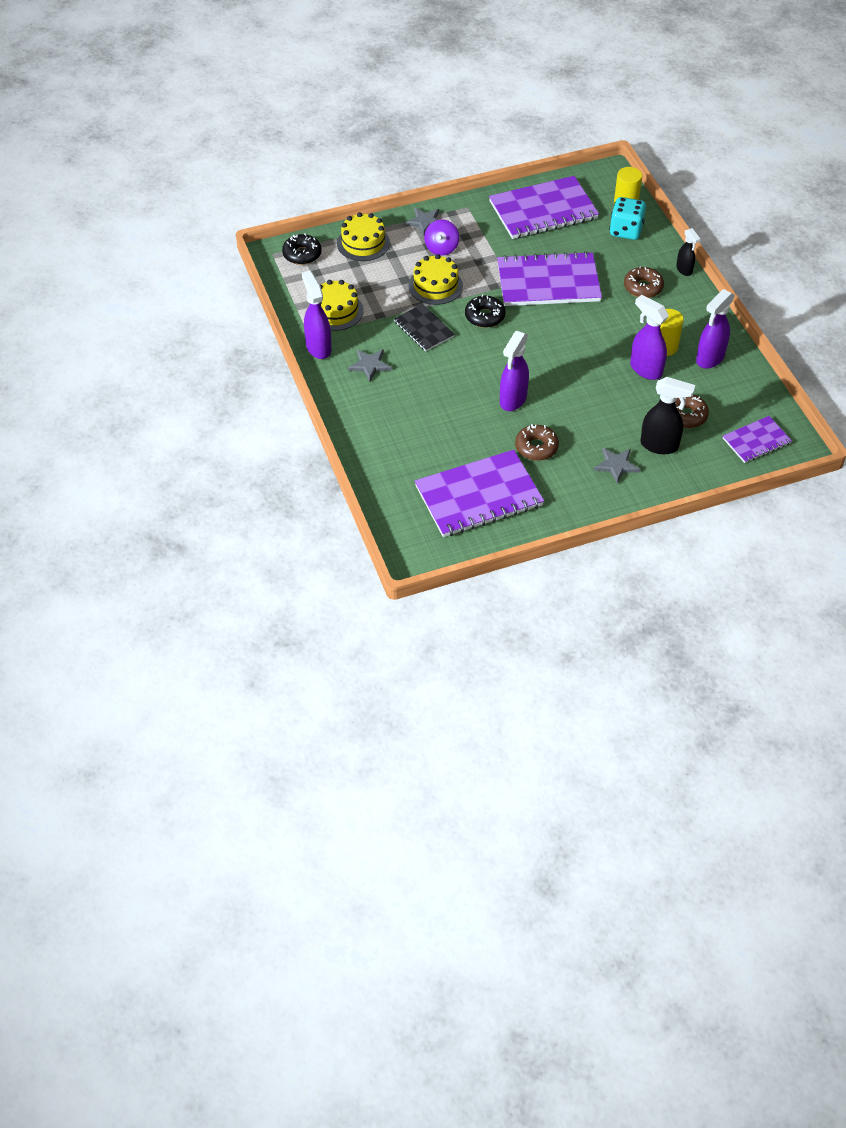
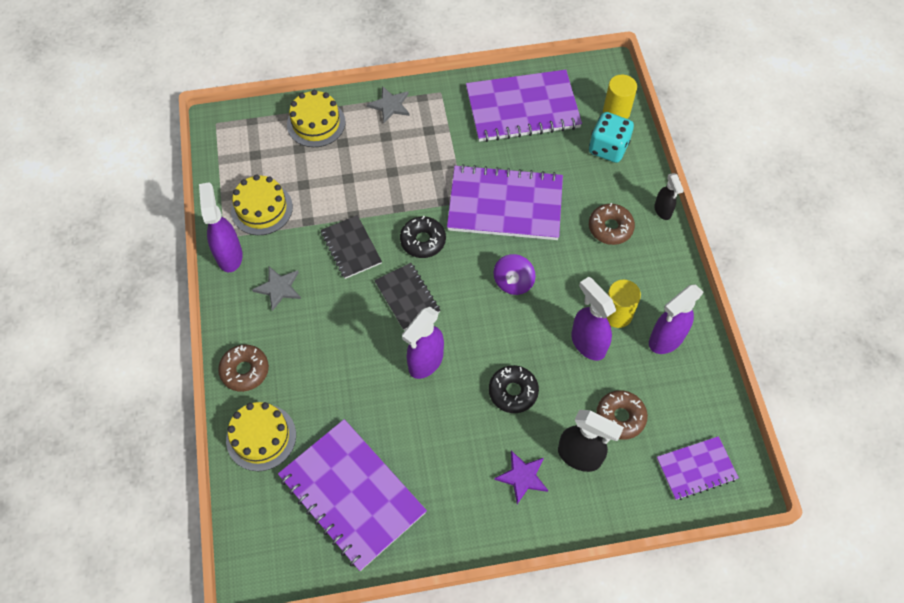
camera: 10 degrees right, 10 degrees up
black donut [282,233,322,265] -> black donut moved to [489,365,539,413]
yellow cake [409,254,463,305] -> yellow cake moved to [226,402,296,471]
purple notebook [415,450,544,537] -> purple notebook turned 60 degrees clockwise [278,419,427,571]
purple spinning top [424,219,459,256] -> purple spinning top moved to [494,254,535,295]
brown donut [515,424,559,461] -> brown donut moved to [218,345,269,392]
grey star [594,448,640,484] -> purple star [494,451,548,504]
none -> black notebook [374,263,441,330]

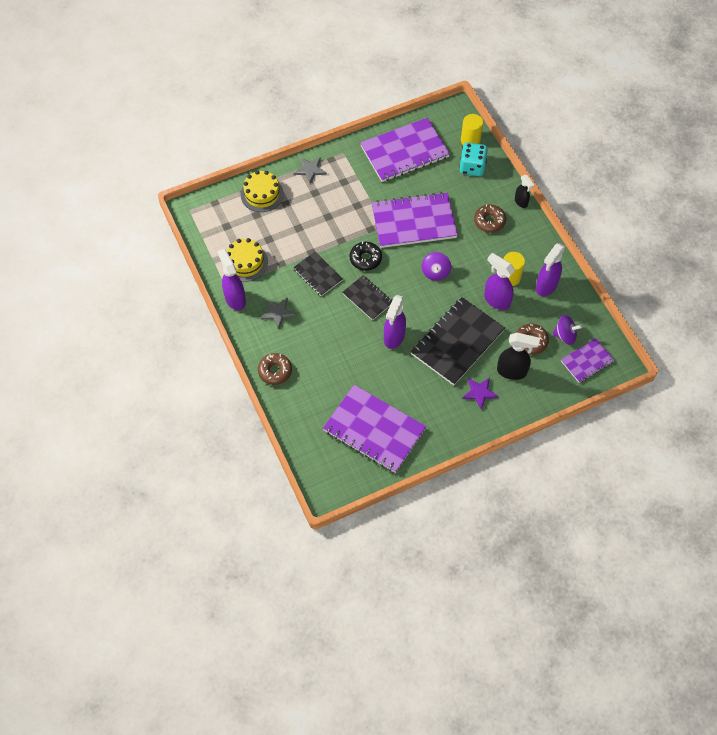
camera: 15 degrees left, 0 degrees up
yellow cake [226,402,296,471] -> none
black donut [489,365,539,413] -> black notebook [411,297,505,385]
none -> purple spinning top [553,315,582,345]

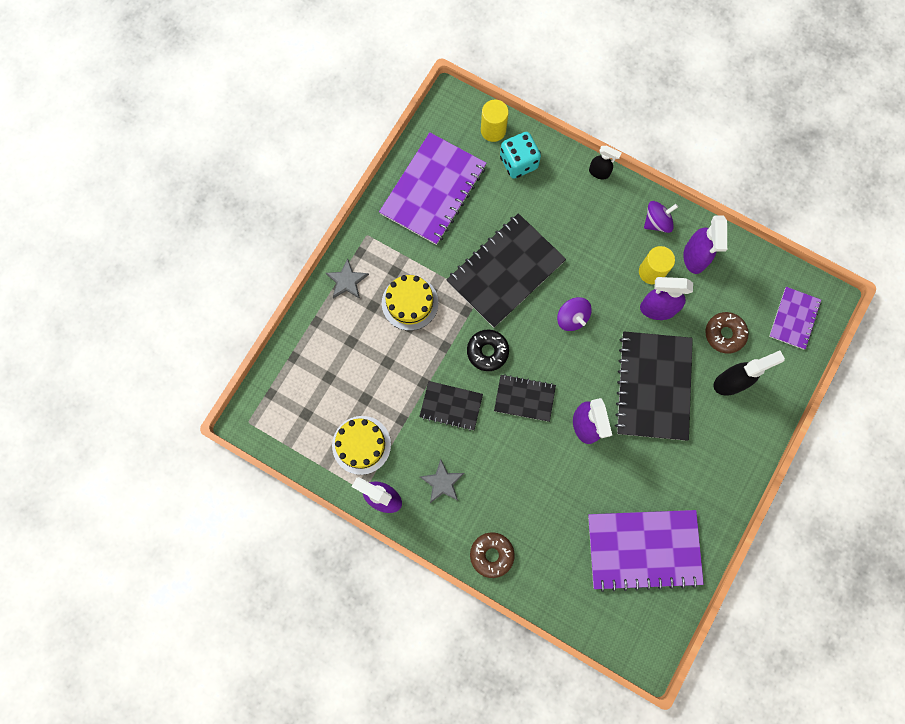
camera: 35 degrees left, 15 degrees up
yellow cake [241,170,284,212] -> yellow cake moved to [382,275,438,331]
purple notebook [371,192,458,248] -> black notebook [447,213,566,328]
purple star [462,378,499,410] -> none
brown donut [474,204,506,233] -> none
purple spinning top [553,315,582,345] -> purple spinning top moved to [644,201,678,233]

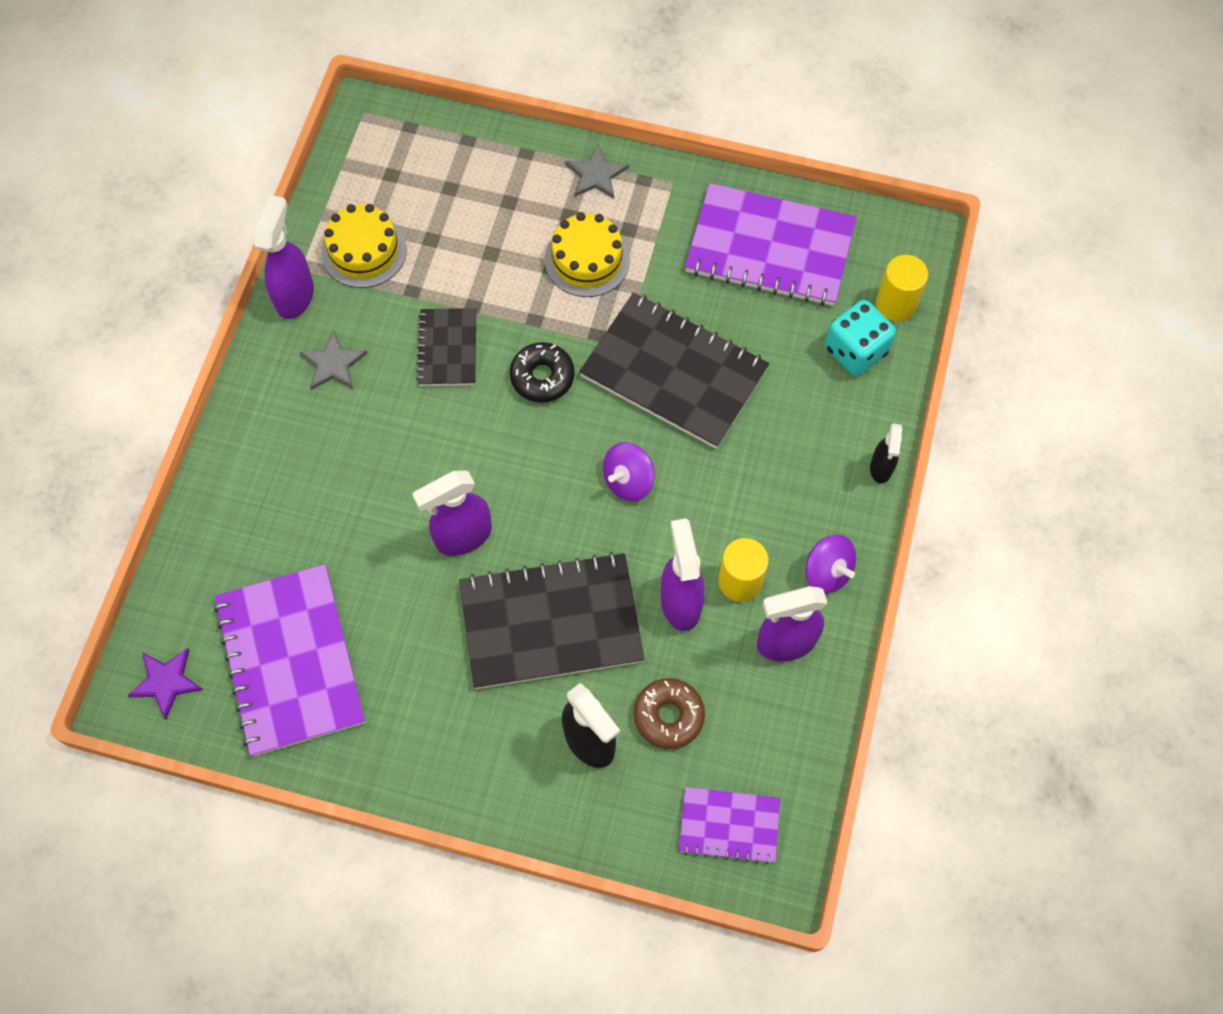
camera: 75 degrees right, 10 degrees down
brown donut [470,532,515,578] -> none
black notebook [494,374,556,422] -> none
none -> purple star [127,648,203,719]

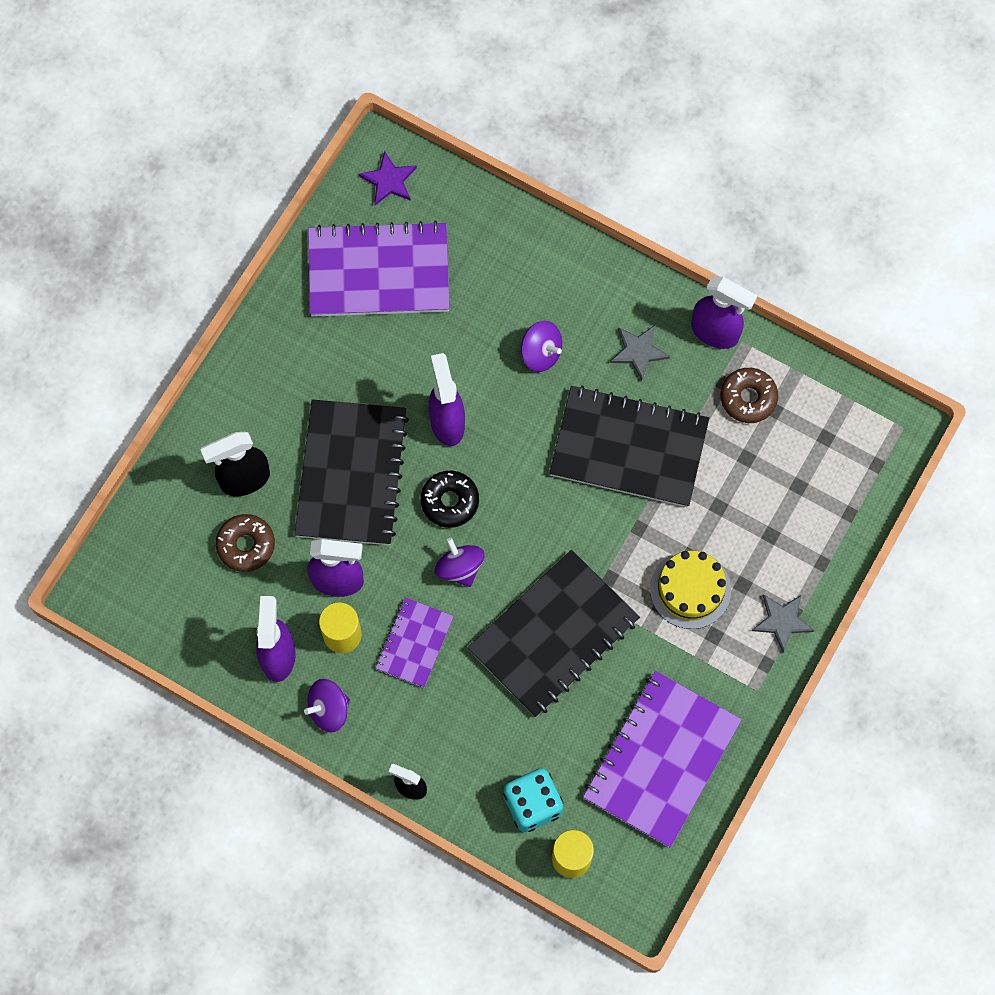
camera: 105 degrees right, 5 degrees up
yellow cake [321,204,407,288] -> brown donut [720,368,778,423]
black notebook [416,308,476,386] -> black notebook [549,386,709,507], size x1.86
black donut [510,342,575,403] -> black donut moved to [420,471,479,528]
purple notebook [679,787,780,865] -> purple notebook moved to [375,597,454,688]
none -> purple spinning top [521,321,562,372]

